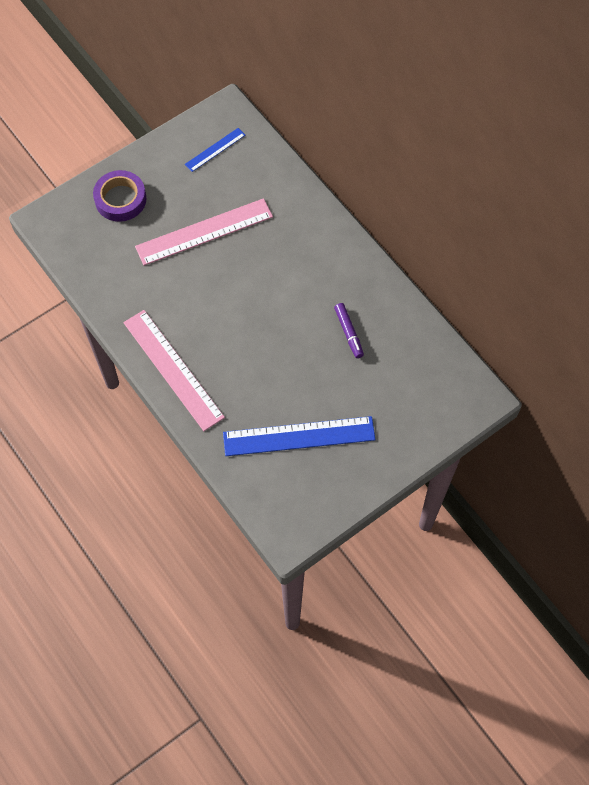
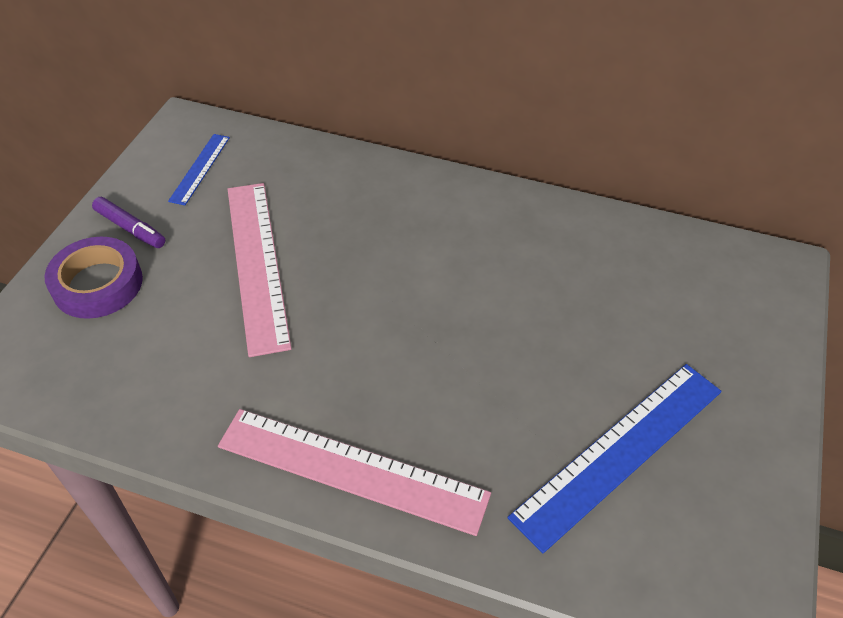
camera: 35 degrees left, 15 degrees down
pink ruler [135,198,273,266] -> pink ruler turned 45 degrees counterclockwise [228,183,292,357]
purple marker [334,303,364,358] -> purple marker moved to [92,197,165,248]

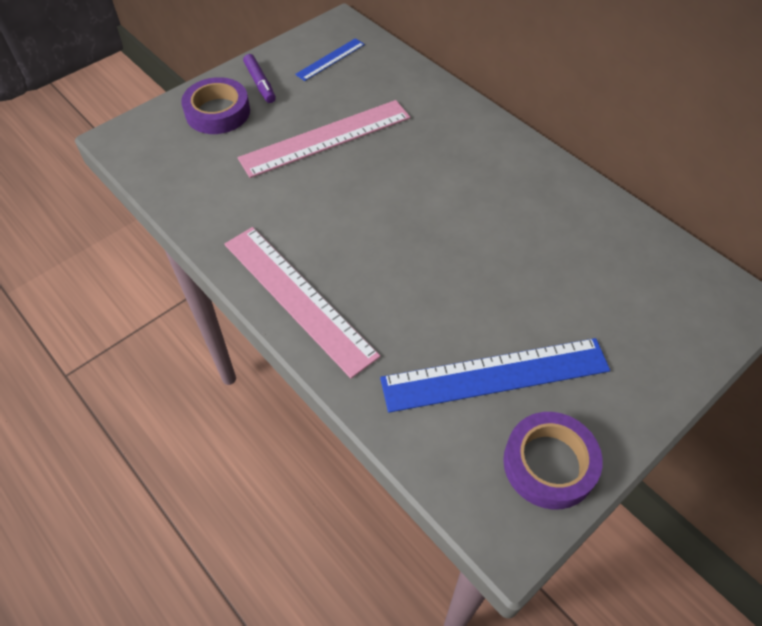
camera: 30 degrees right, 5 degrees up
pink ruler [228,183,292,357] -> pink ruler turned 45 degrees clockwise [238,100,411,178]
none -> purple tape [503,412,603,510]

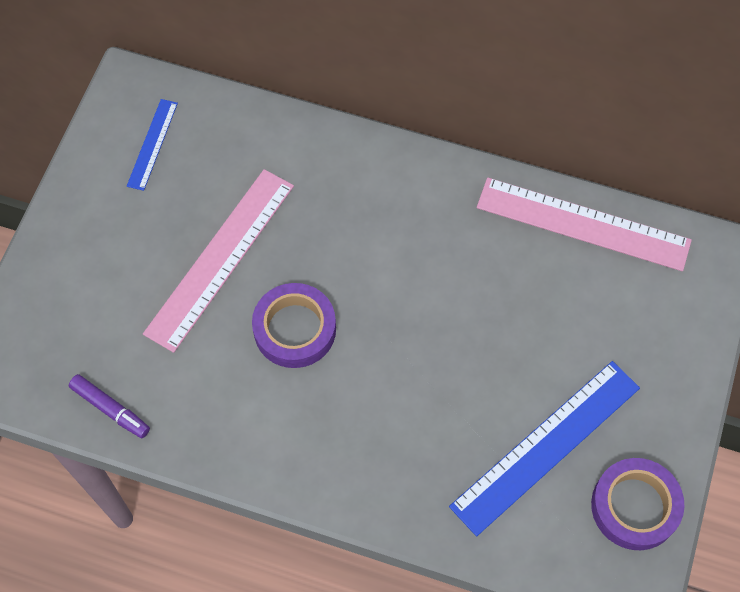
camera: 30 degrees left, 10 degrees up
purple tape [181,77,250,134] -> purple tape moved to [252,283,336,368]
pink ruler [224,227,381,379] -> pink ruler moved to [477,178,692,271]
purple marker [243,54,276,103] -> purple marker moved to [69,374,150,438]

